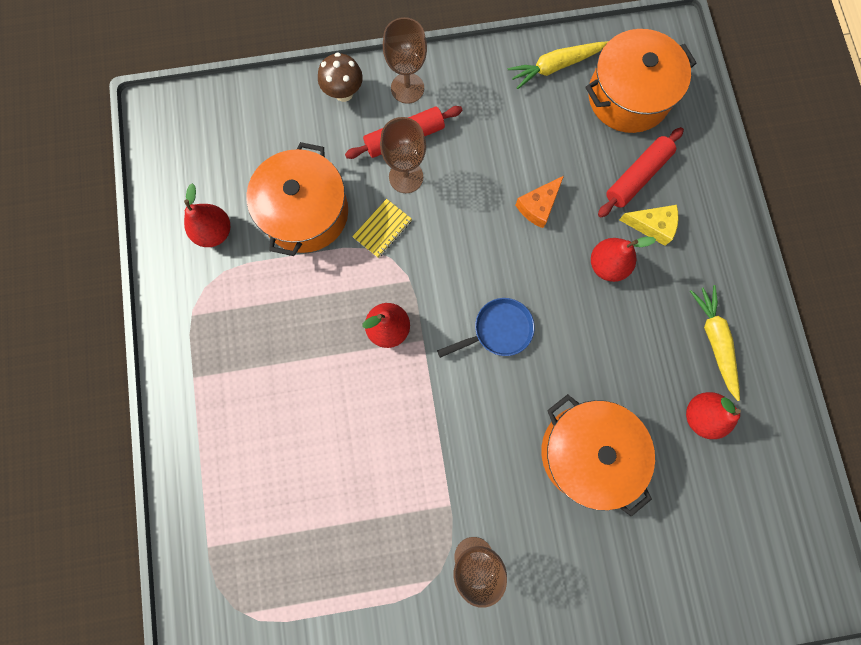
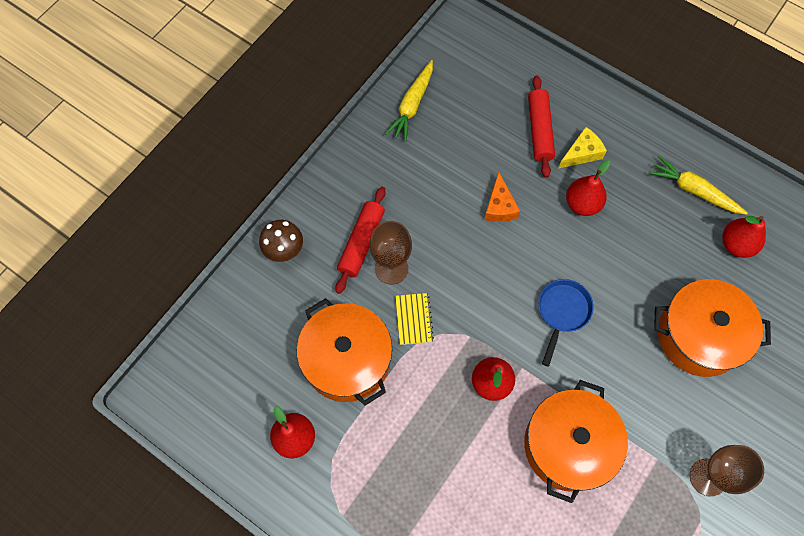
camera: 45 degrees left, 10 degrees down
brown goblet [383,17,427,104] -> none
orange pot [586,29,697,133] -> orange pot moved to [524,380,628,503]

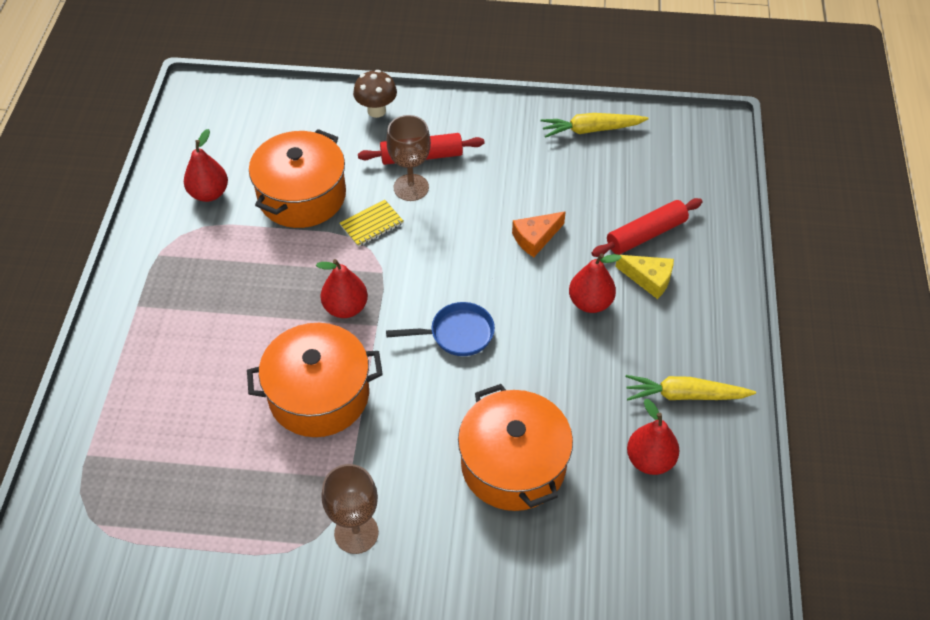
camera: 60 degrees right, 15 degrees down
yellow carrot [649,156,748,215] -> yellow carrot turned 90 degrees counterclockwise [626,375,756,401]

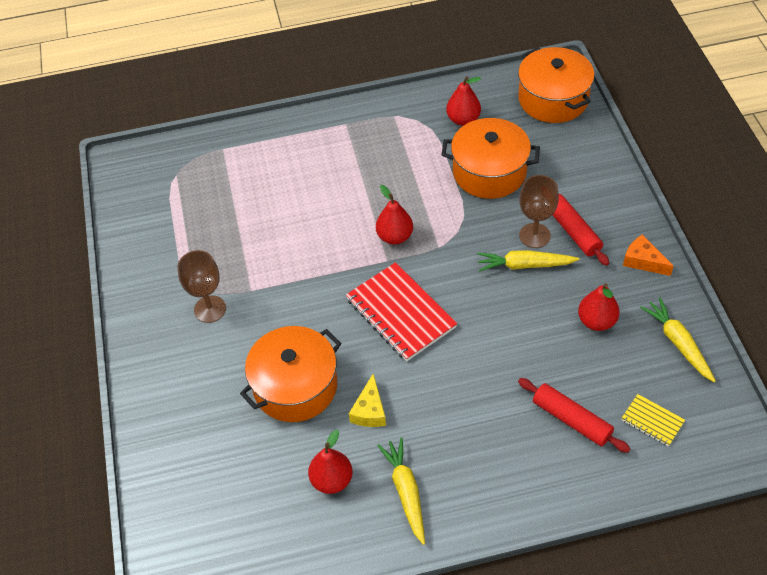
camera: 75 degrees right, 0 degrees up
orange pot [247,323,383,437] -> orange pot moved to [518,47,595,123]
yellow notebook [340,200,404,247] -> yellow notebook moved to [621,394,685,447]
brown mushroom [353,70,397,118] -> none
blue pan [386,302,495,356] -> red notebook [346,262,457,361]
orange cheese [512,211,566,257] -> orange cheese moved to [623,235,674,276]
red pear [569,253,622,313] -> red pear moved to [578,283,620,331]
yellow cheese [615,255,674,299] -> yellow cheese moved to [349,374,386,427]
none -> yellow carrot [477,250,579,272]

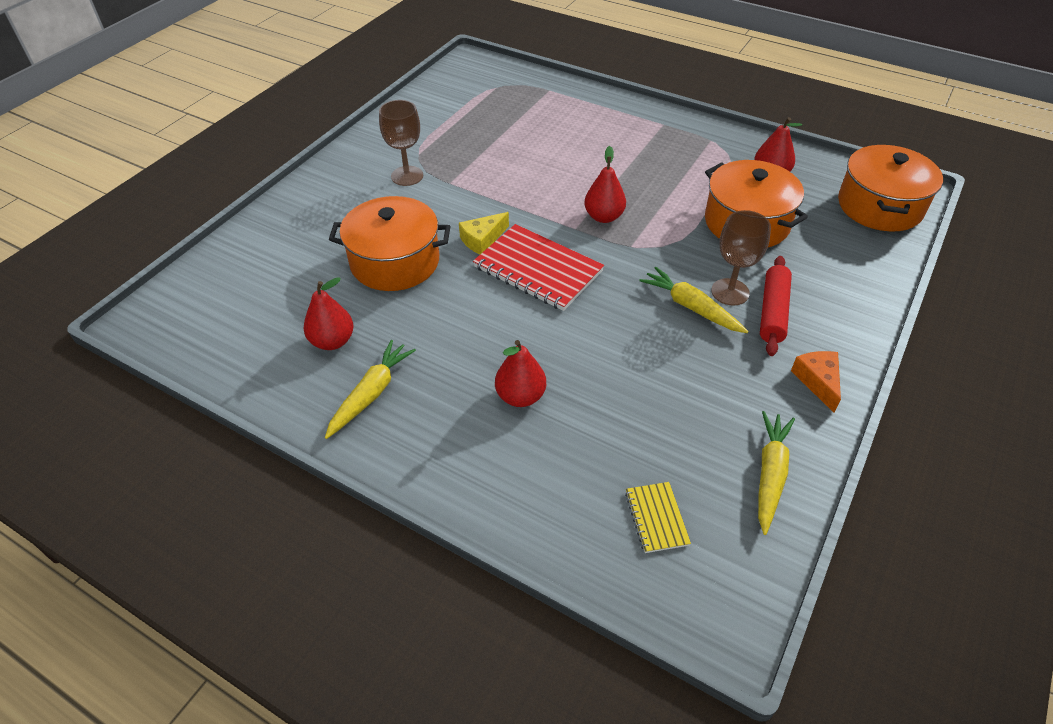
camera: 40 degrees right, 5 degrees down
red notebook [346,262,457,361] -> red notebook turned 60 degrees counterclockwise [473,224,604,311]
yellow cheese [349,374,386,427] -> yellow cheese moved to [459,212,509,255]
red rolling pin [518,378,630,453] -> none
red pear [578,283,620,331] -> red pear moved to [495,340,546,407]

